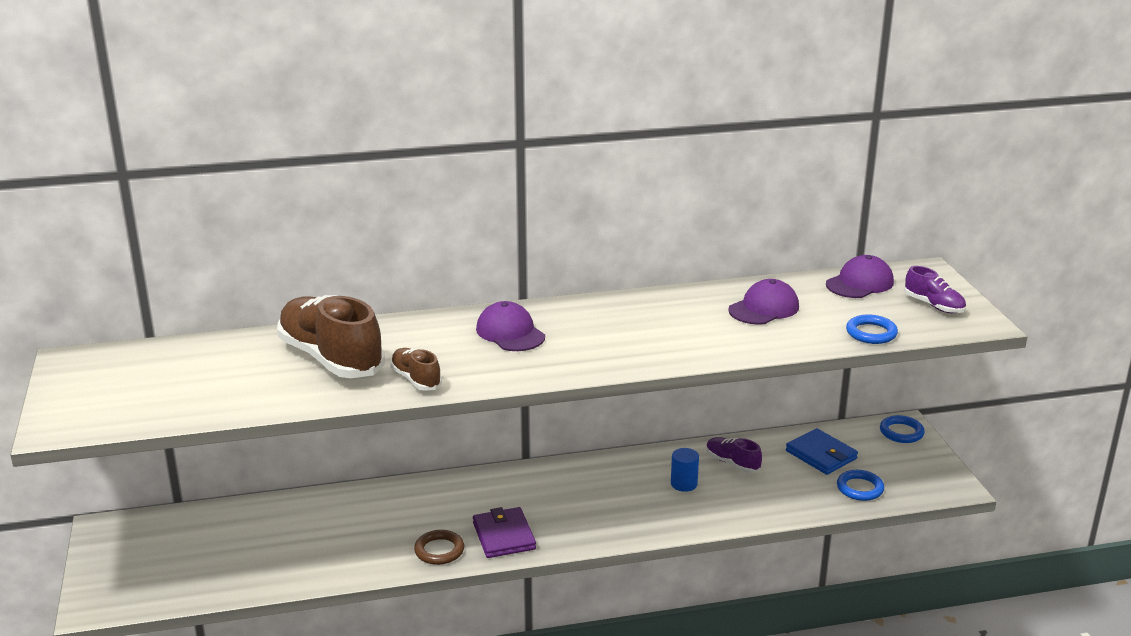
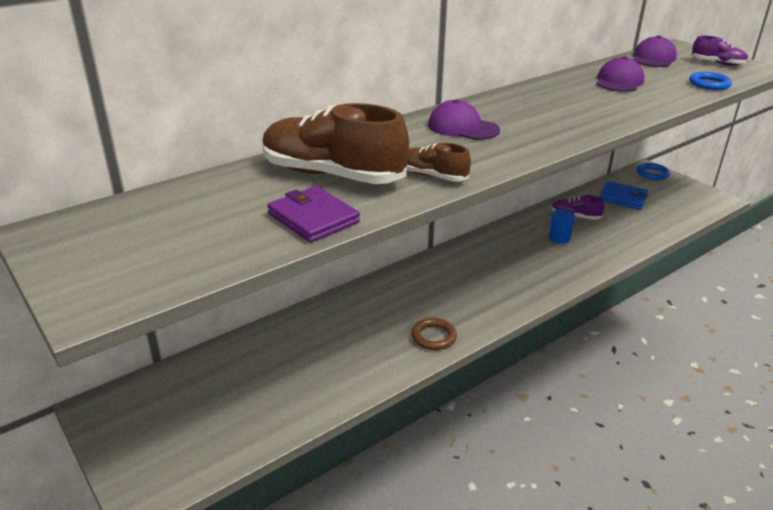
camera: 25 degrees left, 5 degrees up
purple wallet [473,507,536,558] -> purple wallet moved to [267,186,360,243]
blue ring [837,470,884,501] -> none

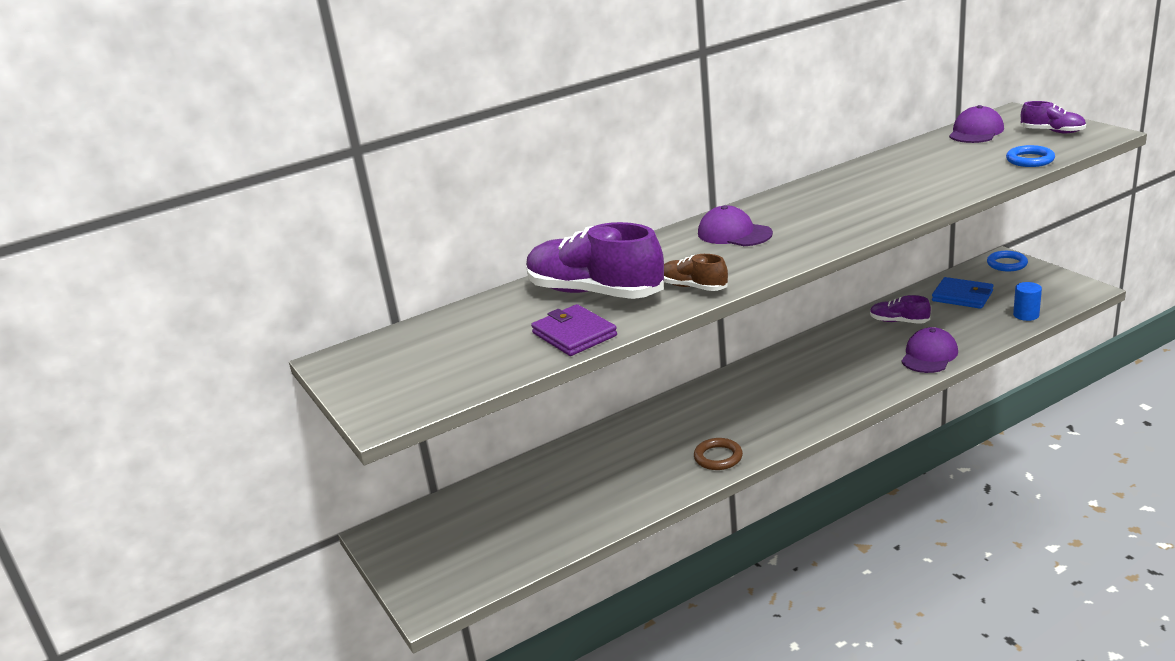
camera: 10 degrees right, 5 degrees down
brown shoe [262,103,409,184] -> purple shoe [526,222,664,299]
blue cylinder [549,209,575,244] -> blue cylinder moved to [1013,282,1042,321]
purple cap [596,56,644,92] -> purple cap moved to [901,327,958,373]

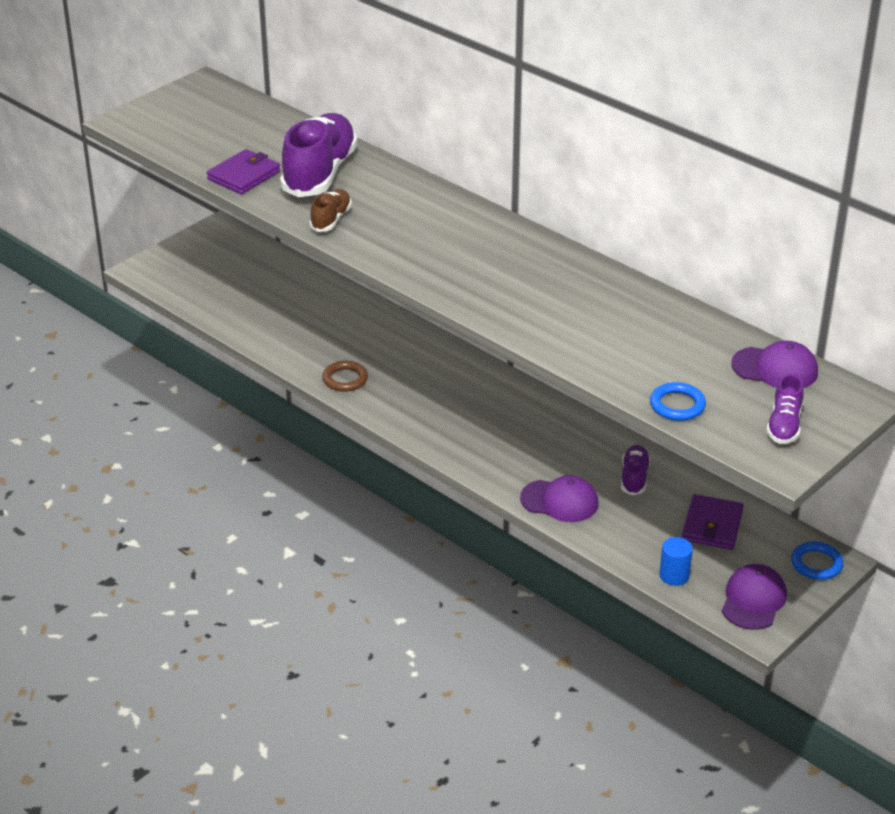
camera: 70 degrees right, 10 degrees up
purple cap [698,205,773,246] -> purple cap moved to [722,564,787,630]
blue wallet [932,277,993,309] -> purple wallet [682,494,744,550]

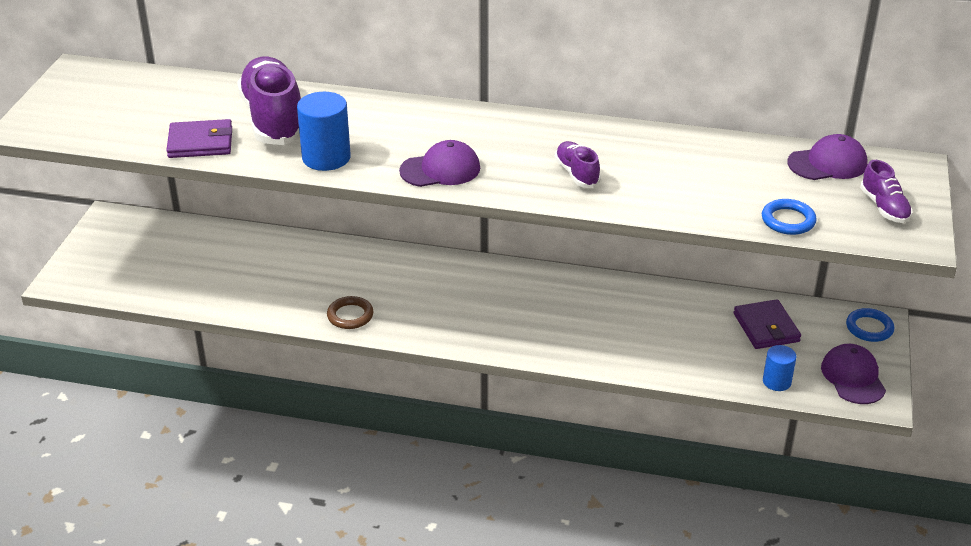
camera: 30 degrees left, 0 degrees up
purple wallet [207,149,280,194] -> purple wallet turned 75 degrees clockwise [166,119,232,158]
brown shoe [310,189,352,232] -> blue cylinder [297,92,351,171]
purple cap [520,475,599,522] -> purple cap moved to [399,140,480,187]
purple shoe [621,445,651,496] -> purple shoe moved to [555,141,601,188]

